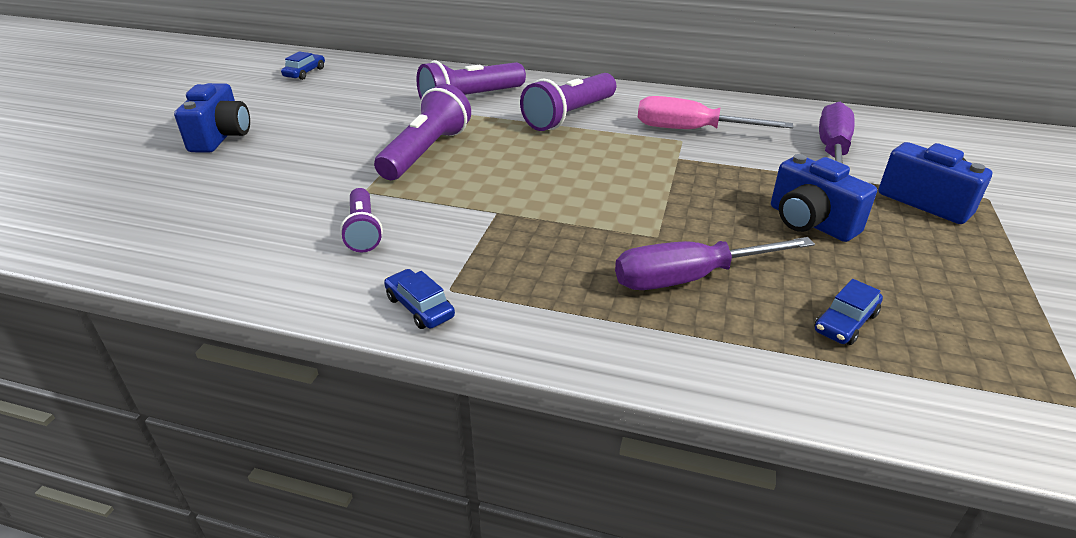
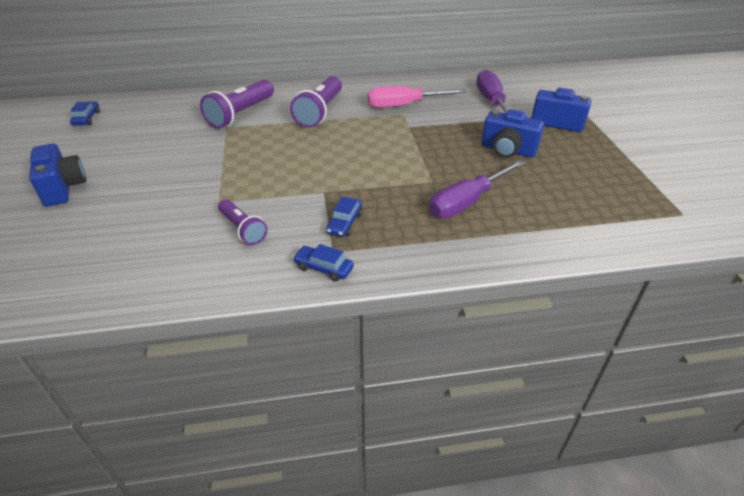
camera: 25 degrees left, 5 degrees up
purple flashlight [374,84,471,180] -> none
blue car [814,279,883,345] -> blue car moved to [326,196,362,237]

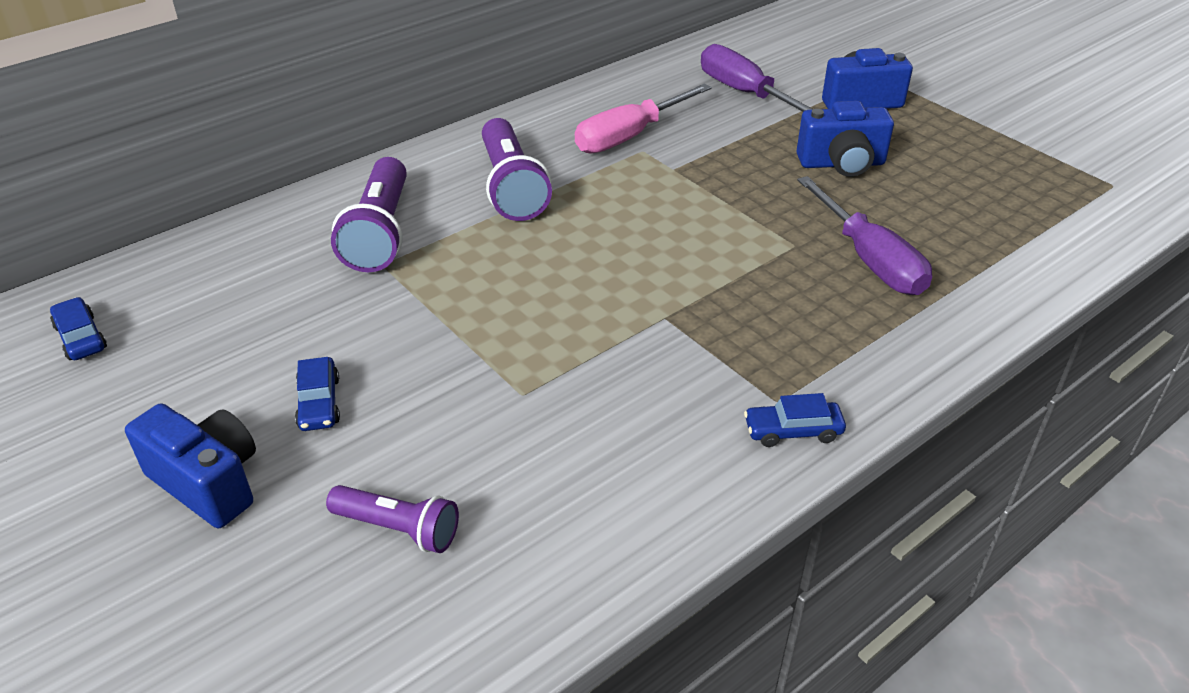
camera: 30 degrees left, 0 degrees up
purple flashlight [218,199,268,245] -> purple flashlight moved to [326,485,459,553]
blue car [326,196,362,237] -> blue car moved to [295,357,340,431]
purple screwdriver [429,160,525,218] -> purple screwdriver turned 45 degrees counterclockwise [797,176,932,295]

